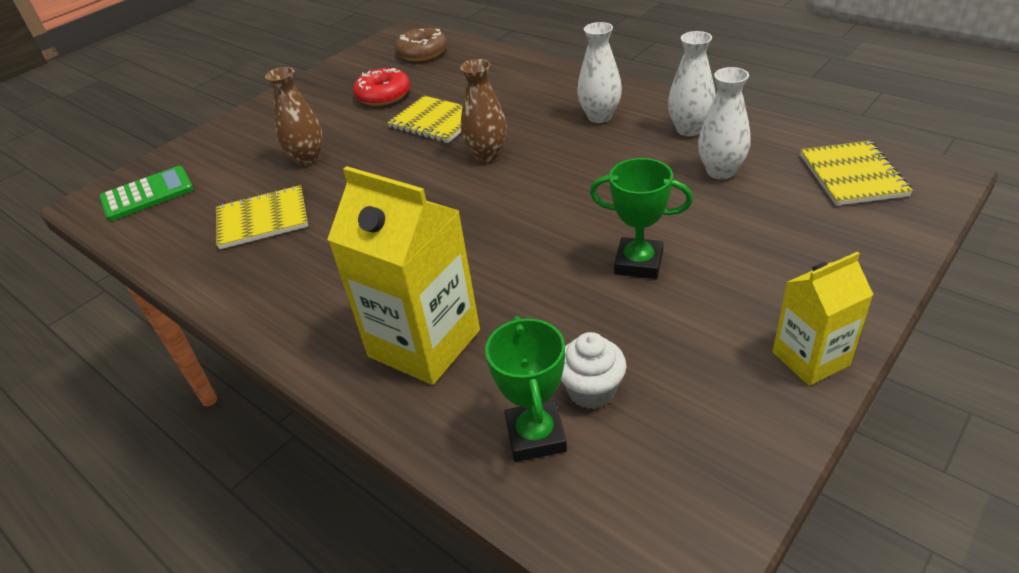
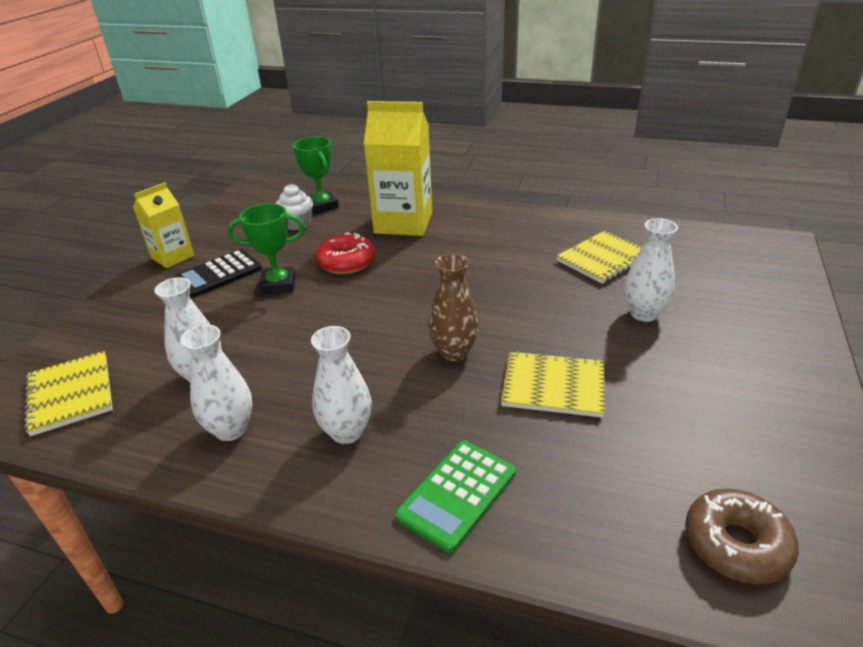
camera: 155 degrees right, 5 degrees down
green calculator [100,166,194,221] -> green calculator moved to [395,441,516,553]
brown vase [265,67,323,166] -> white vase [624,218,678,322]
red donut [353,68,410,106] -> red donut moved to [315,232,375,274]
none -> black calculator [173,249,262,298]

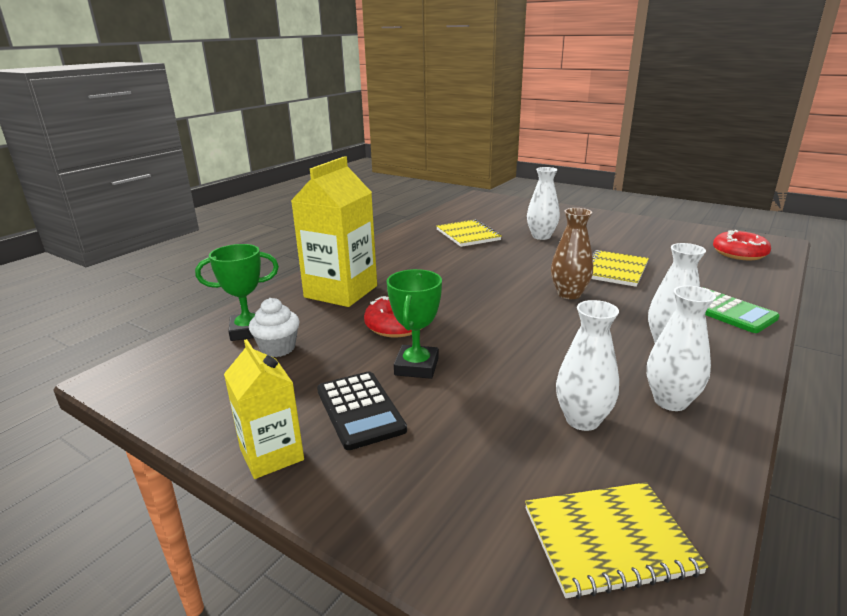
camera: 75 degrees left, 10 degrees down
brown donut [685,488,799,584] -> red donut [713,230,771,260]

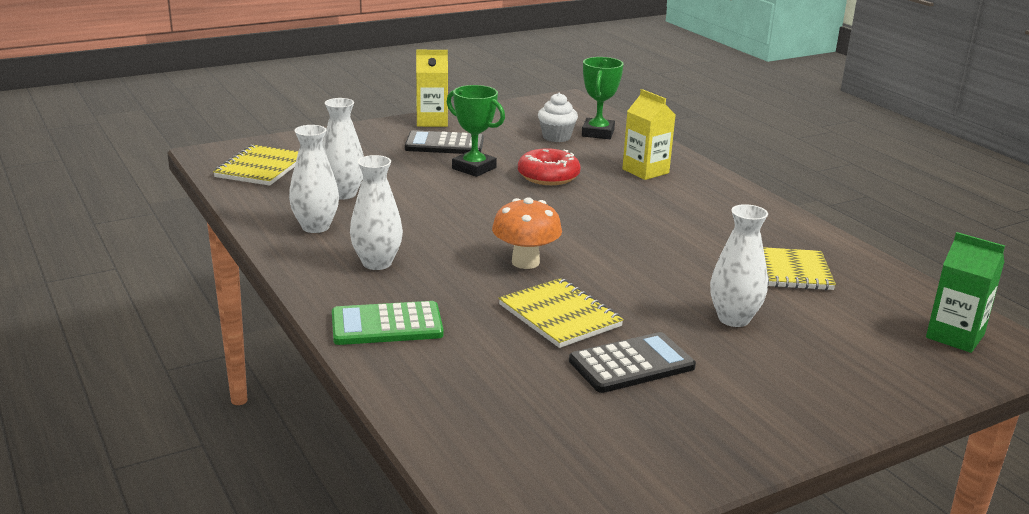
camera: 115 degrees right, 0 degrees up
yellow carton [291,156,377,307] -> yellow carton [622,89,675,180], size x0.59
brown vase [551,208,593,299] -> orange mushroom [492,197,562,269]
red donut [713,230,771,260] -> none
none -> black calculator [569,332,696,393]
none -> green carton [926,232,1005,353]

